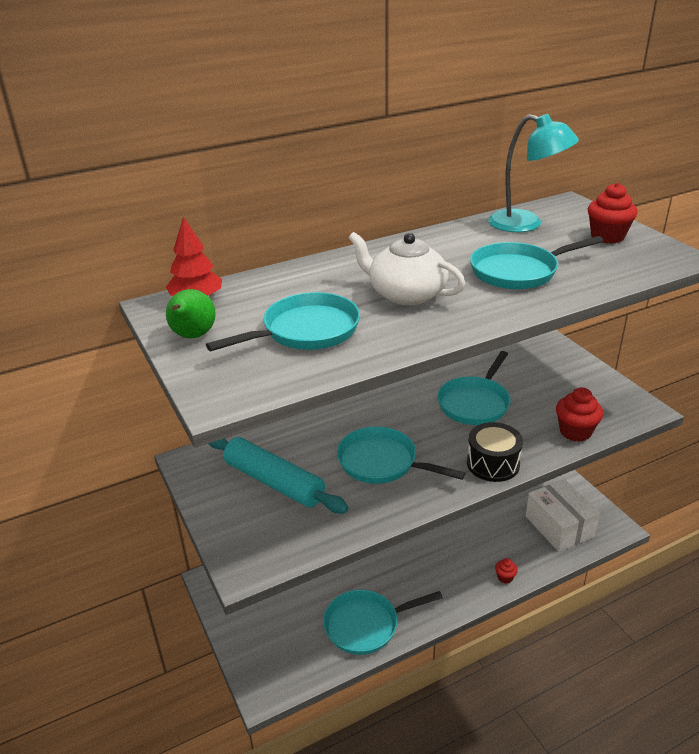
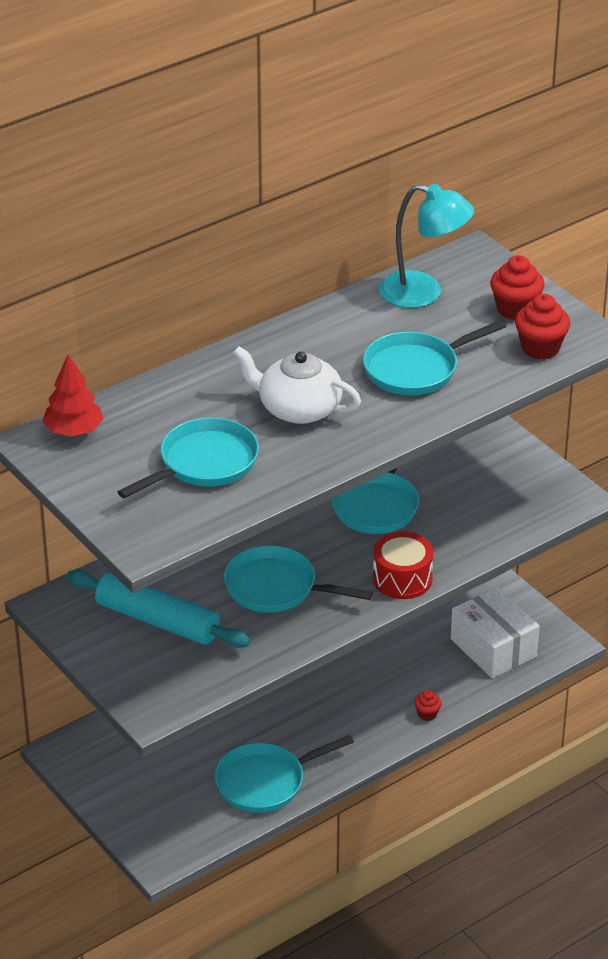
camera: 10 degrees left, 5 degrees up
green pear [166,289,216,338] -> none
black drum [467,422,523,482] -> red drum [373,531,434,599]
red cupcake [556,387,603,442] -> red cupcake moved to [515,294,570,360]

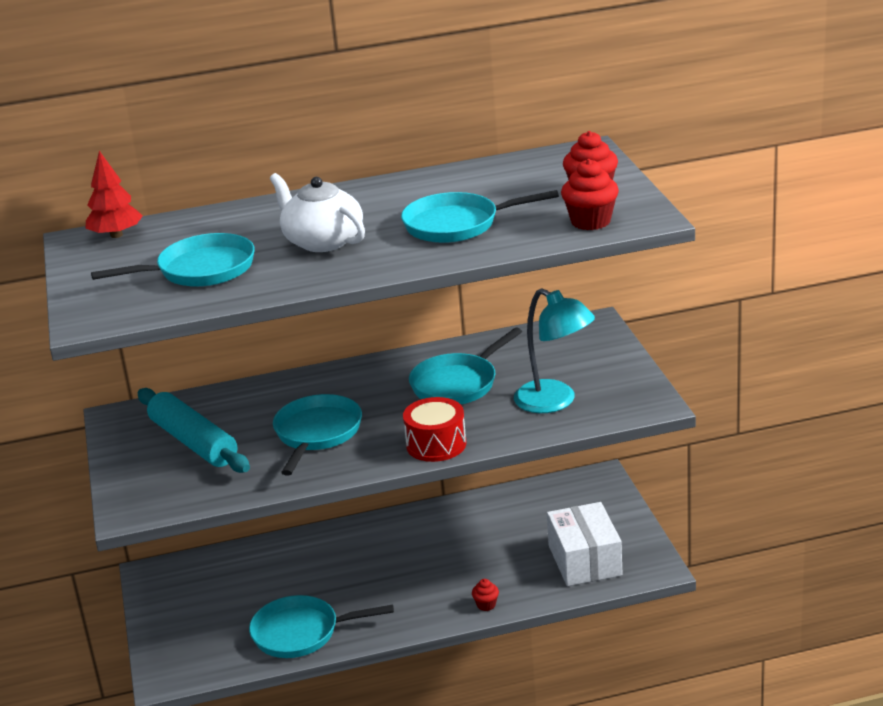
camera: 25 degrees right, 10 degrees down
turquoise pan [224,545,373,613] -> turquoise pan turned 60 degrees clockwise [273,394,362,476]
turquoise lamp [379,184,474,308] -> turquoise lamp moved to [514,289,595,413]

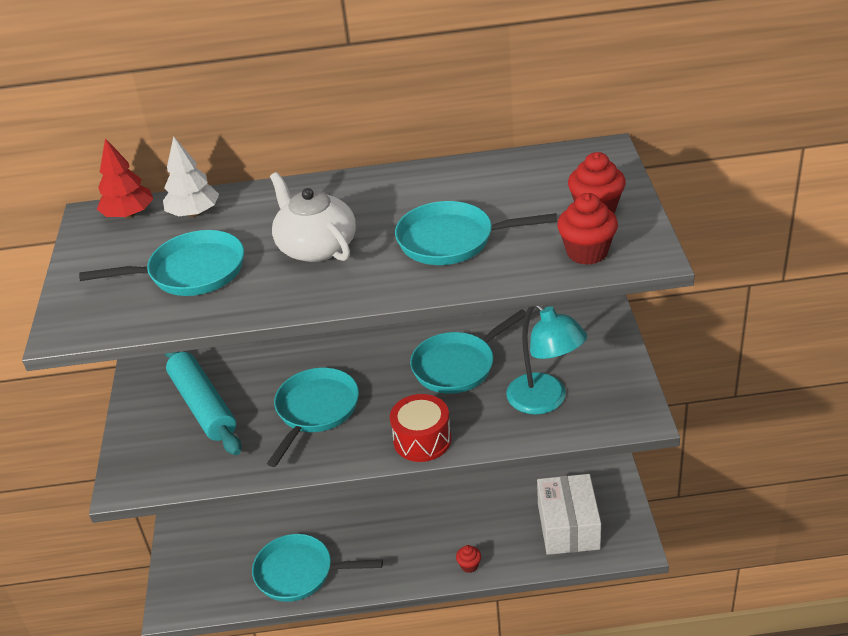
camera: 10 degrees right, 10 degrees up
none -> white tree [163,136,219,217]

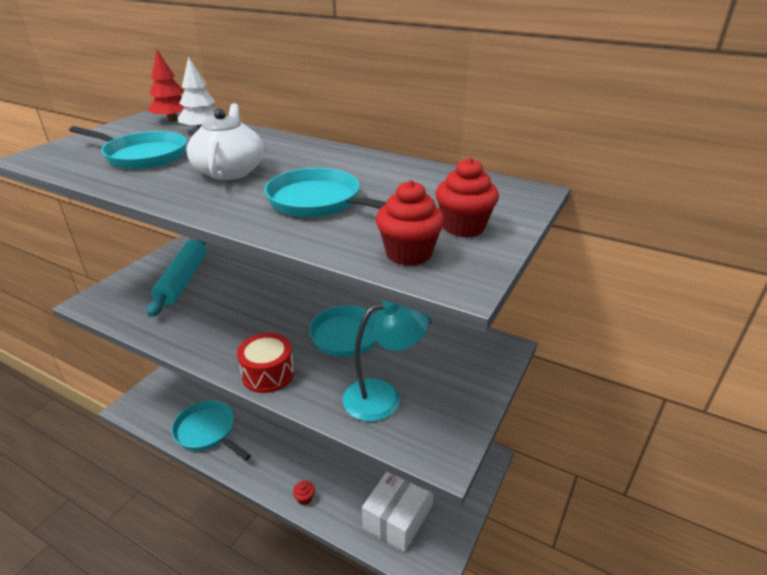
camera: 30 degrees right, 5 degrees down
turquoise pan [267,368,359,467] -> none
turquoise lamp [506,305,587,415] -> turquoise lamp turned 105 degrees counterclockwise [342,300,430,421]

